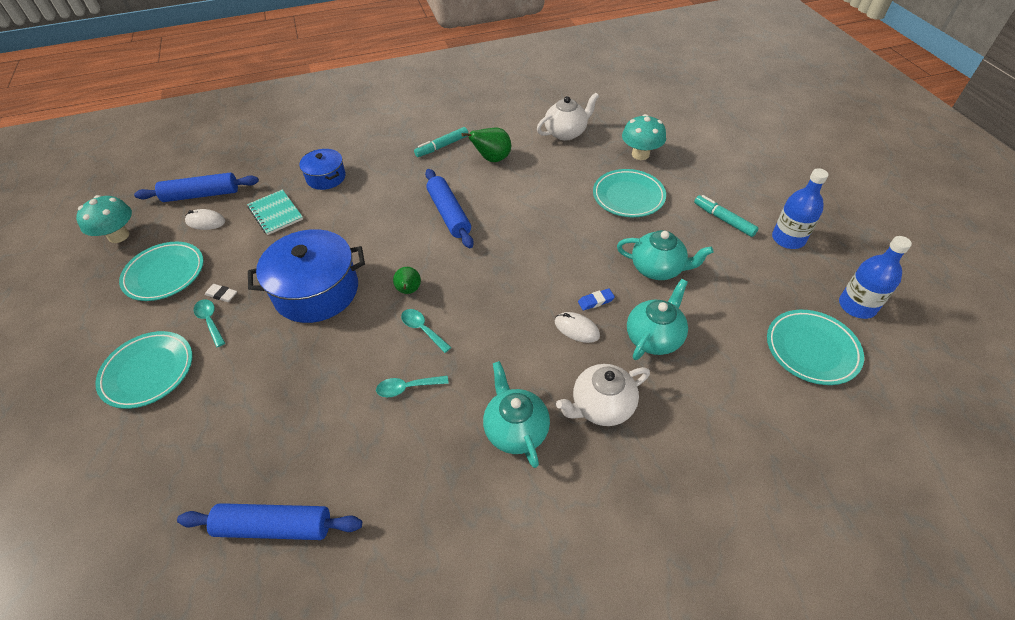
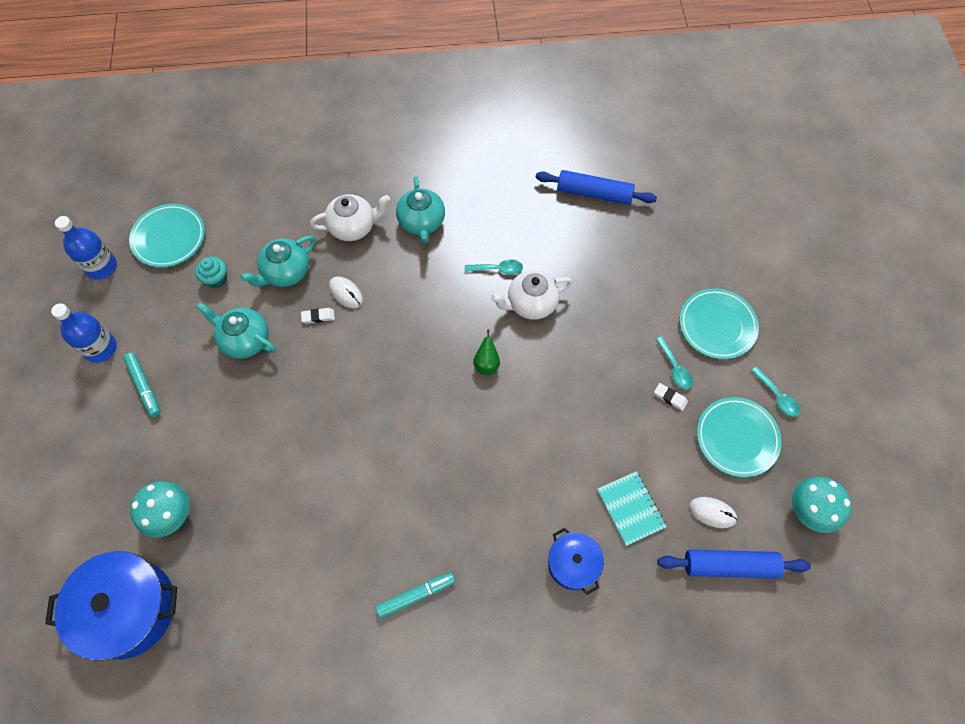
camera: 170 degrees left, 15 degrees up
blue pot [248,229,365,323] -> blue pot moved to [45,551,177,661]
turquoise spoon [401,309,451,353] -> turquoise spoon moved to [751,366,800,417]
blue rolling pin [425,169,474,248] -> none
green pear [462,128,511,162] -> none
white teapot [537,92,599,141] -> white teapot moved to [491,270,573,320]
blue eraser [578,288,615,311] -> white eraser [301,308,335,324]
turquoise plate [593,169,666,217] -> none
none -> turquoise cupcake [195,257,227,288]

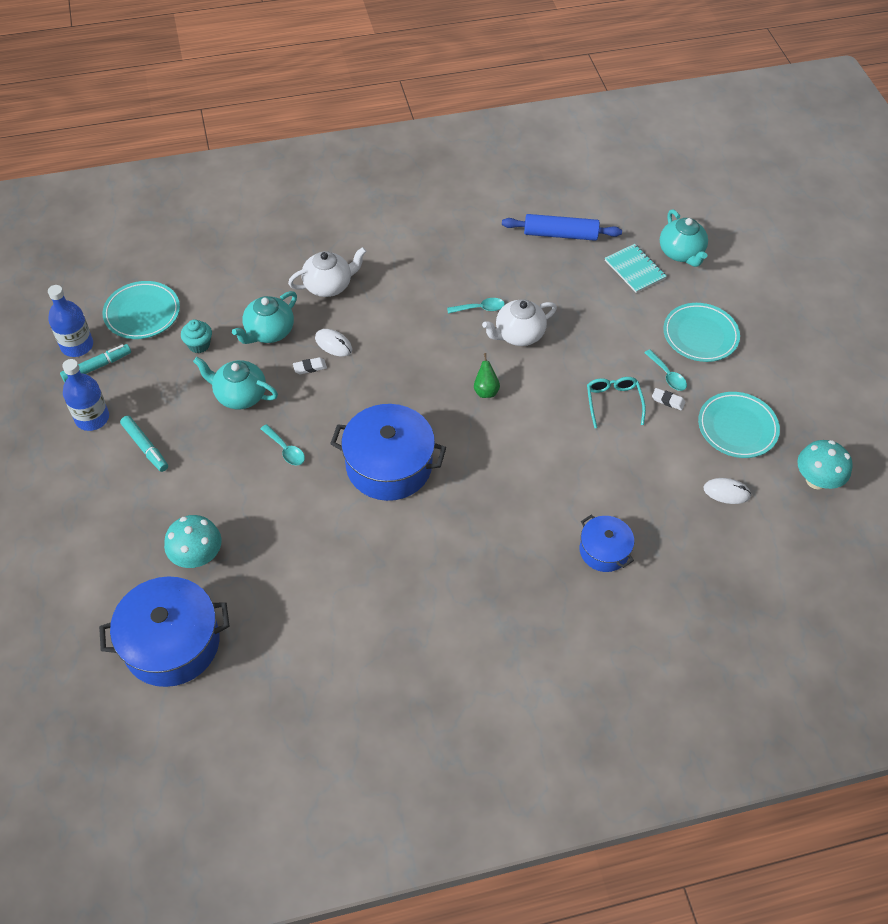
camera: 10 degrees left, 10 degrees down
turquoise marker [375,572,456,619] -> turquoise marker moved to [60,344,131,382]
turquoise teapot [396,176,445,243] -> turquoise teapot moved to [660,209,708,267]
turquoise notebook [597,471,667,546] -> turquoise notebook moved to [605,244,667,293]
blue rolling pin [657,550,811,579] -> none
turquoise spoon [751,366,800,417] -> turquoise spoon moved to [260,424,305,465]
none -> blue pot [330,404,446,501]
none -> turquoise glasses [587,377,646,429]

